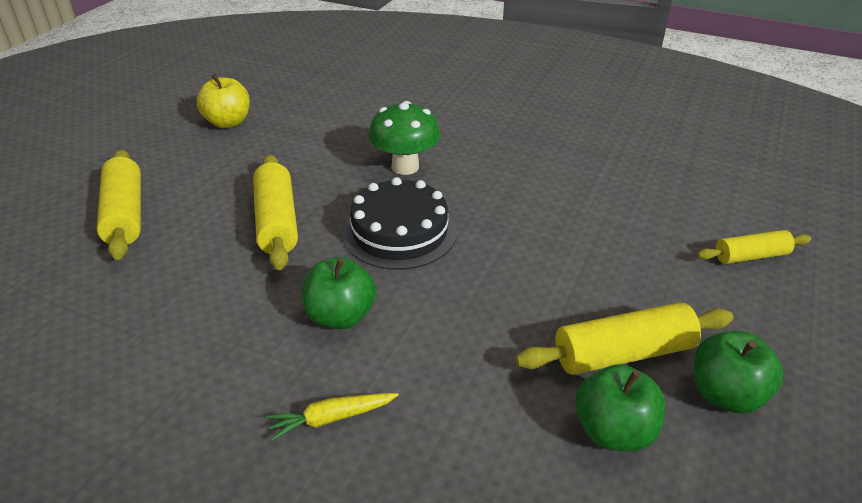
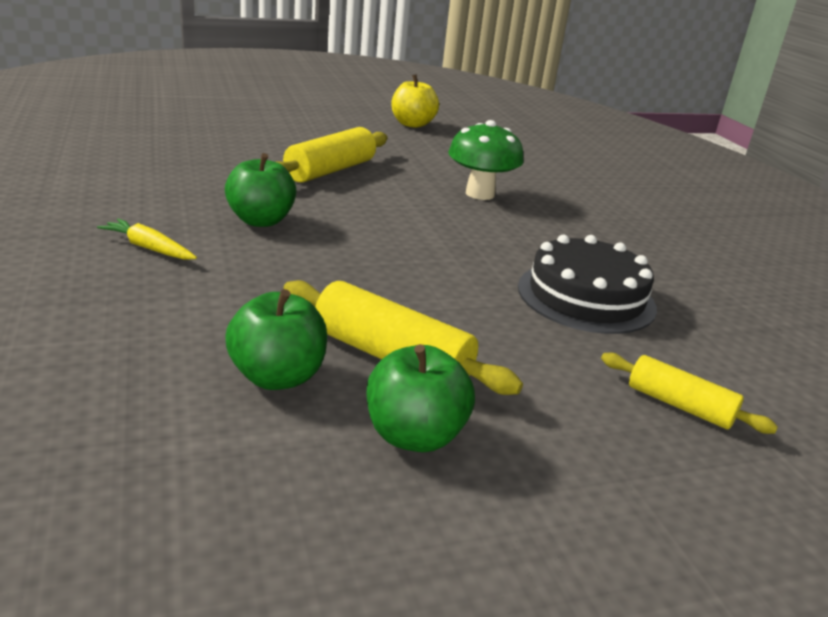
camera: 45 degrees right, 10 degrees down
yellow rolling pin [97,150,141,260] -> none
black cake [343,177,457,270] -> black cake moved to [518,235,657,334]

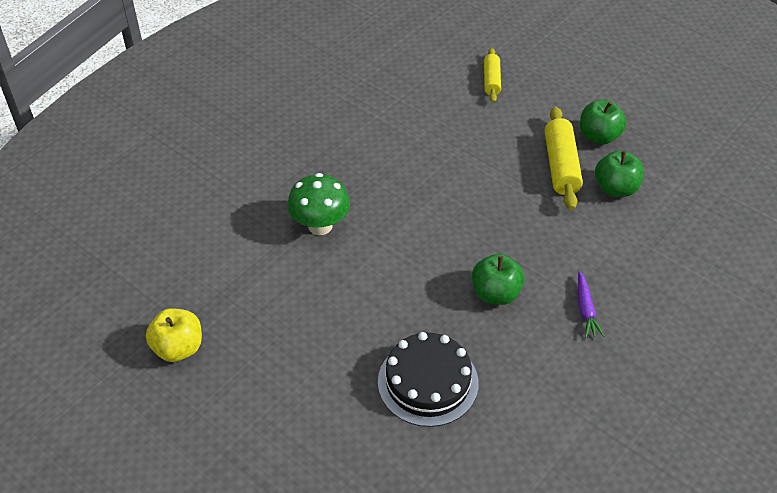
camera: 120 degrees left, 20 degrees up
yellow carrot [97,218,197,260] -> purple carrot [578,271,604,338]
yellow rolling pin [276,127,388,183] -> none
black cake [518,235,657,334] -> black cake moved to [378,332,479,427]

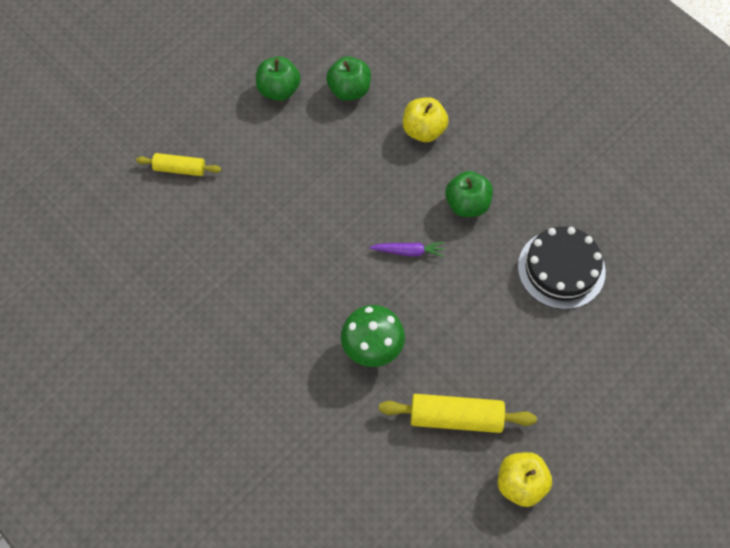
camera: 85 degrees left, 15 degrees up
yellow rolling pin [544,107,583,210] -> yellow rolling pin moved to [379,394,537,433]
purple carrot [578,271,604,338] -> purple carrot moved to [369,242,444,257]
none -> yellow apple [403,97,449,142]

